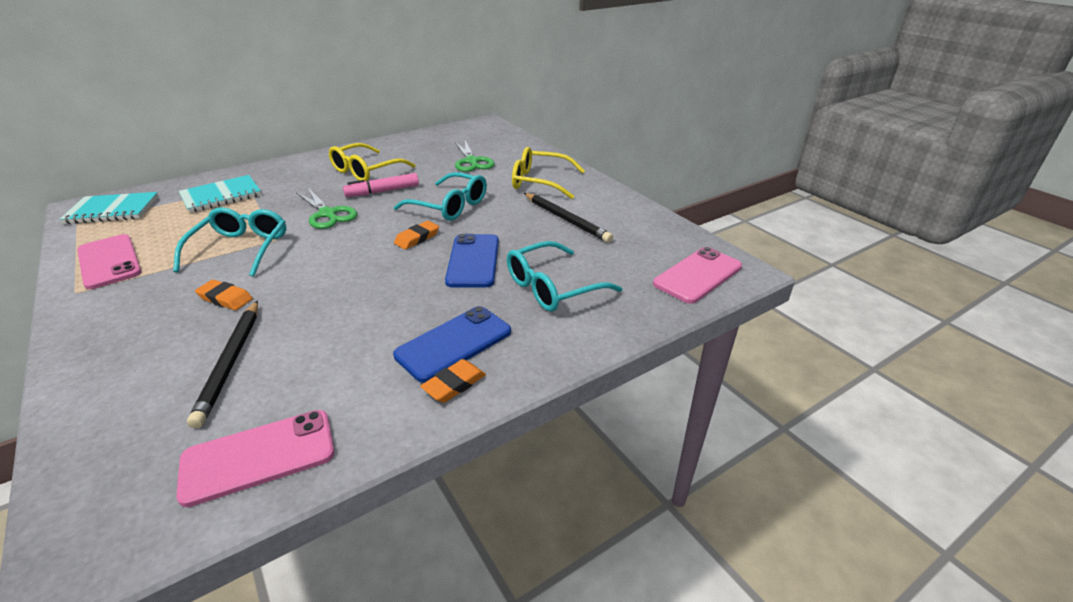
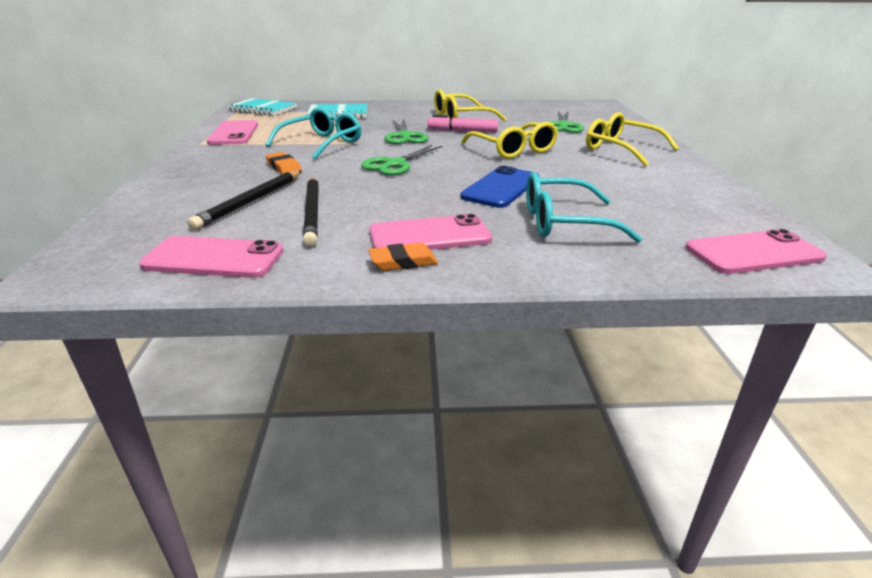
camera: 30 degrees right, 5 degrees down
blue phone [393,306,511,383] -> pink phone [369,214,492,250]
turquoise glasses [394,172,487,221] -> yellow glasses [461,122,558,159]
orange eraser [394,221,439,250] -> none
black pencil [524,193,613,243] -> black pencil moved to [303,177,319,247]
none -> green scissors [361,145,443,175]

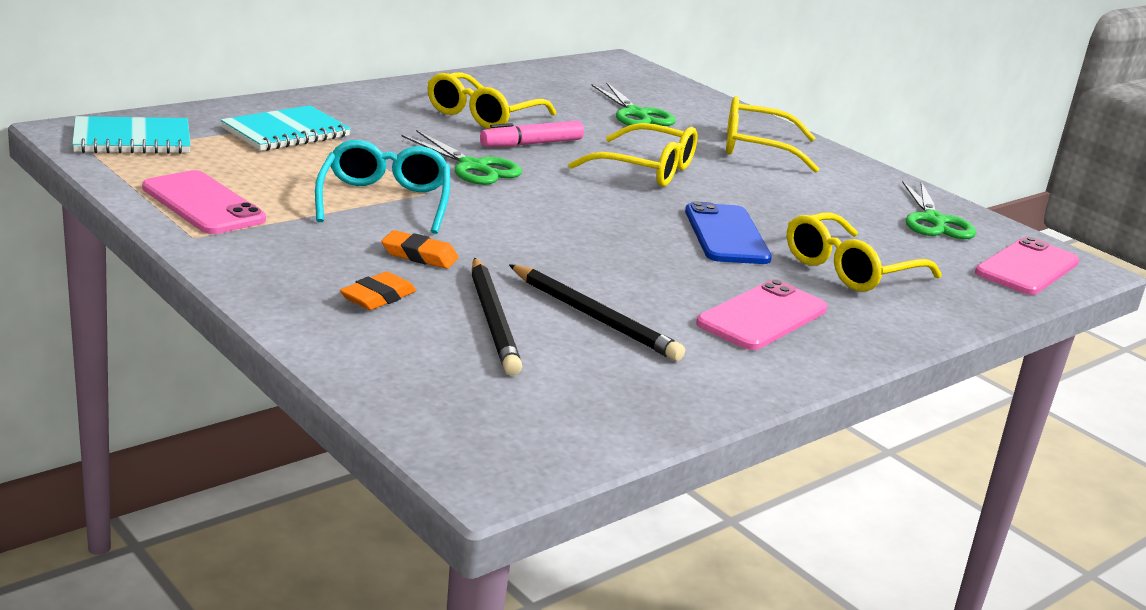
camera: 40 degrees left, 5 degrees down
pink phone [139,236,284,278] -> none
green scissors [361,145,443,175] -> green scissors moved to [902,181,976,239]
orange eraser [368,243,438,271] -> orange eraser moved to [340,272,416,310]
turquoise glasses [526,172,642,243] -> yellow glasses [787,212,942,291]

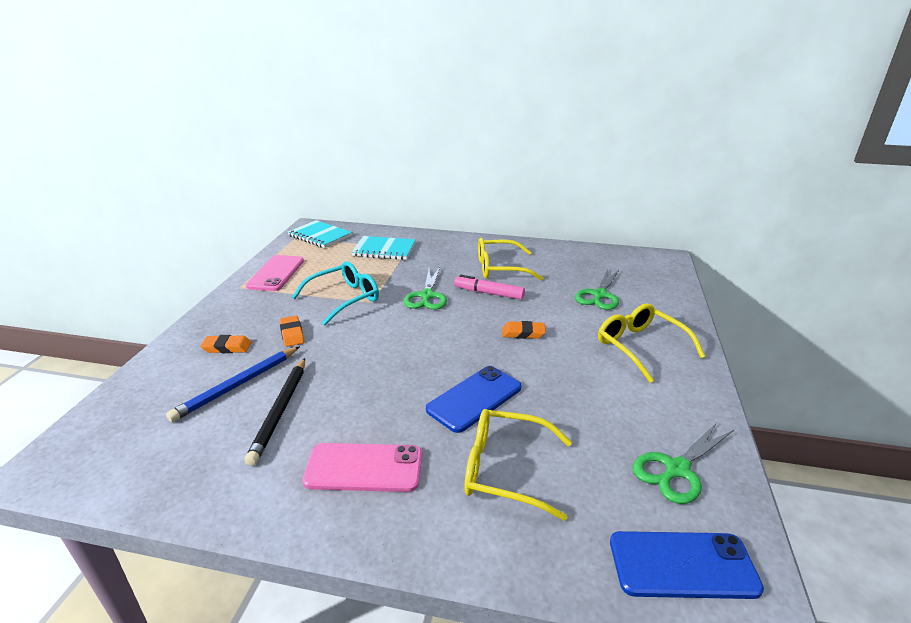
camera: 55 degrees right, 5 degrees up
black pencil [471,258,522,376] -> blue pencil [166,346,300,422]
yellow glasses [569,123,698,187] -> orange eraser [502,321,546,339]
pink phone [975,236,1079,295] -> blue phone [610,531,764,599]

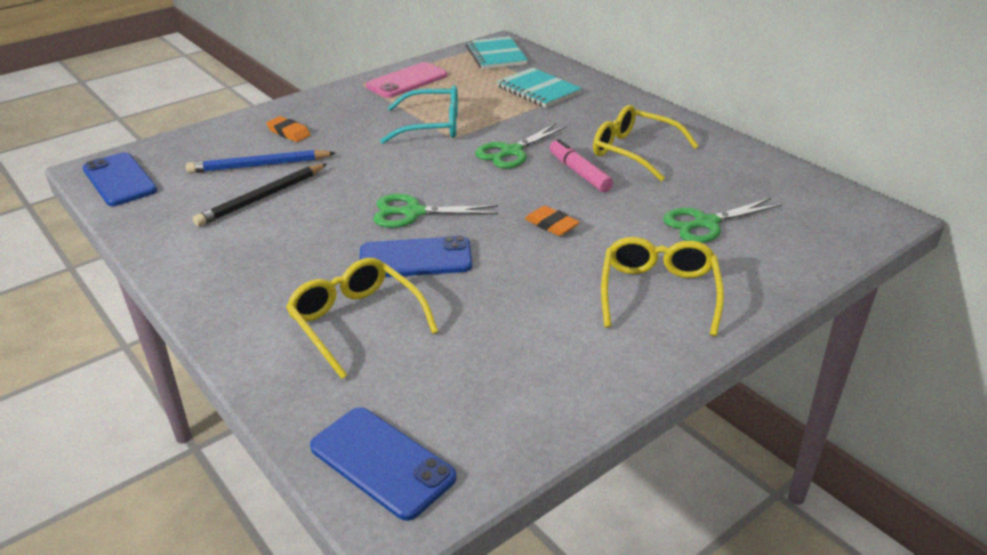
camera: 40 degrees right, 5 degrees up
orange eraser [279,316,304,347] -> none
pink phone [302,443,422,492] -> none
green scissors [633,422,734,504] -> green scissors moved to [373,194,498,228]
none -> blue phone [83,152,157,206]

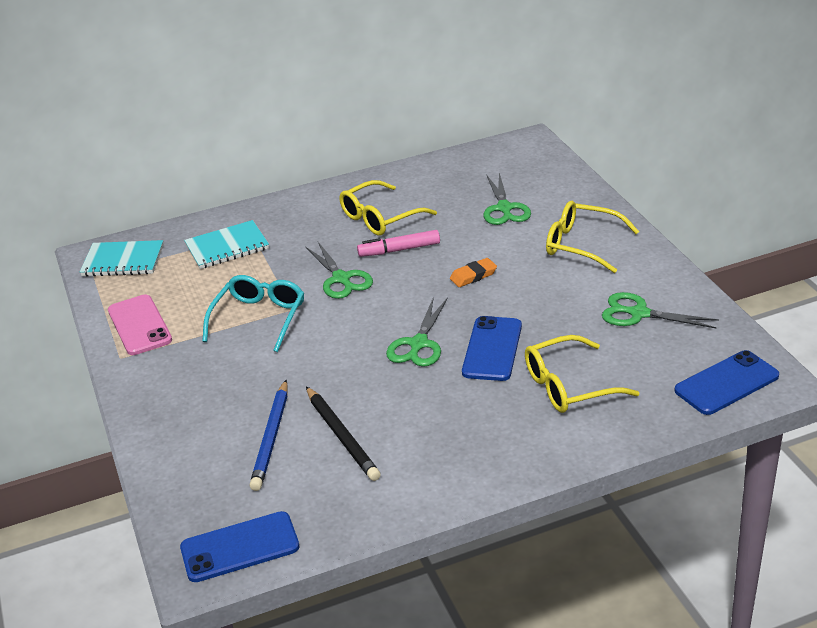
camera: 70 degrees left, 0 degrees up
orange eraser [266,116,311,142] -> none
none -> green scissors [602,292,719,328]

